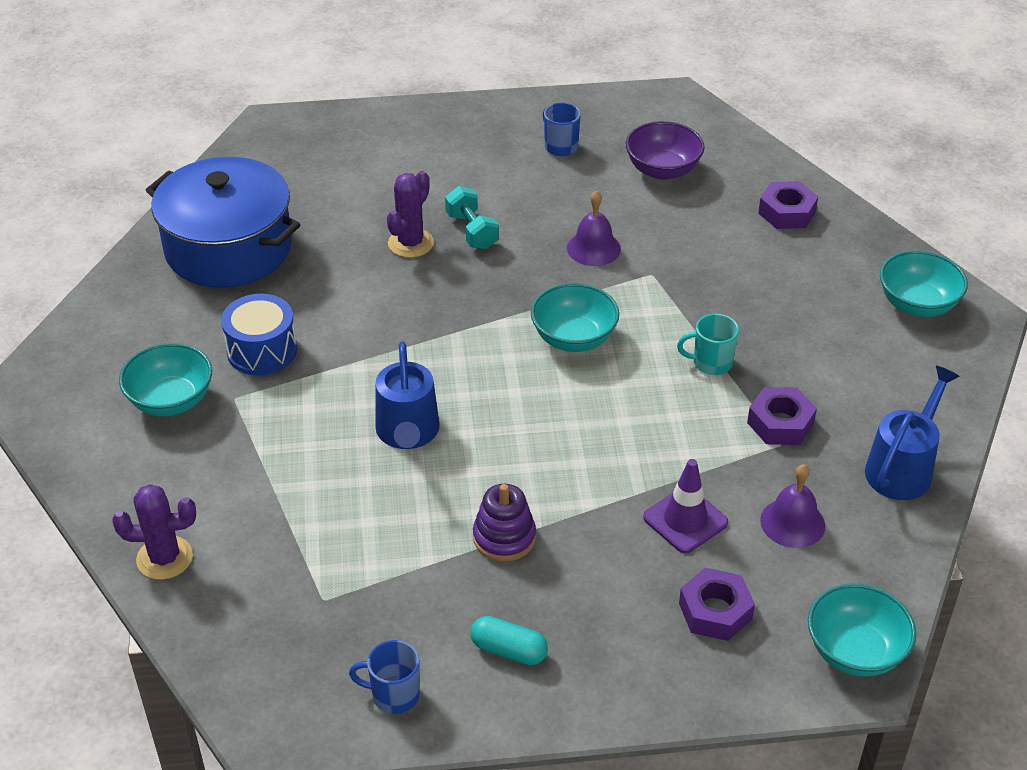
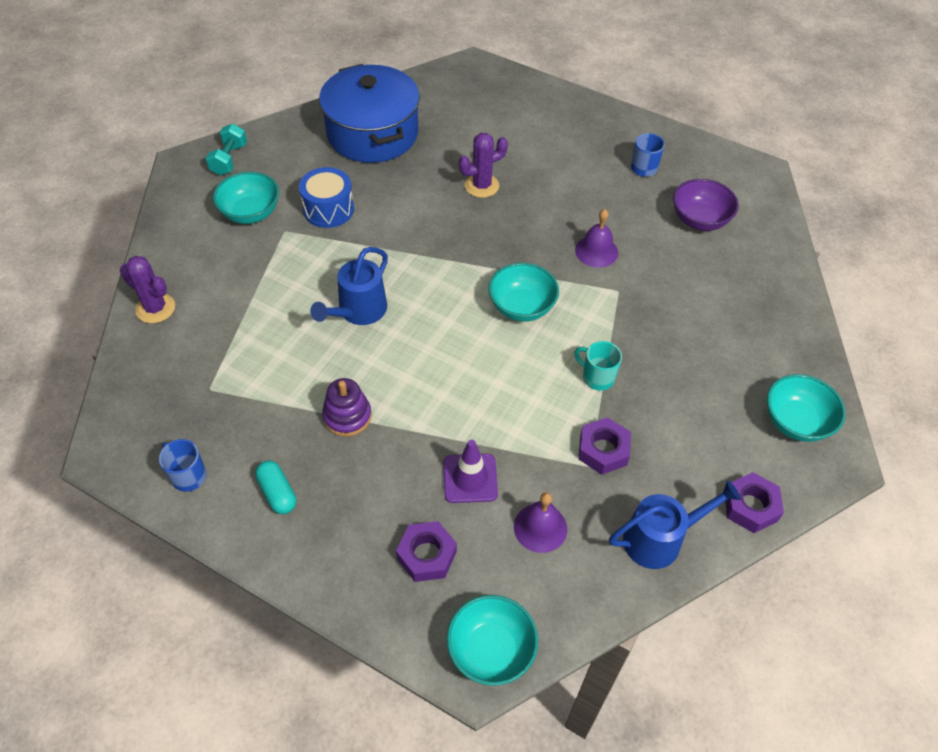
camera: 35 degrees right, 10 degrees up
turquoise dumbbell [445,186,499,249] -> turquoise dumbbell moved to [206,124,247,175]
purple nut [758,181,818,229] -> purple nut moved to [725,472,784,533]

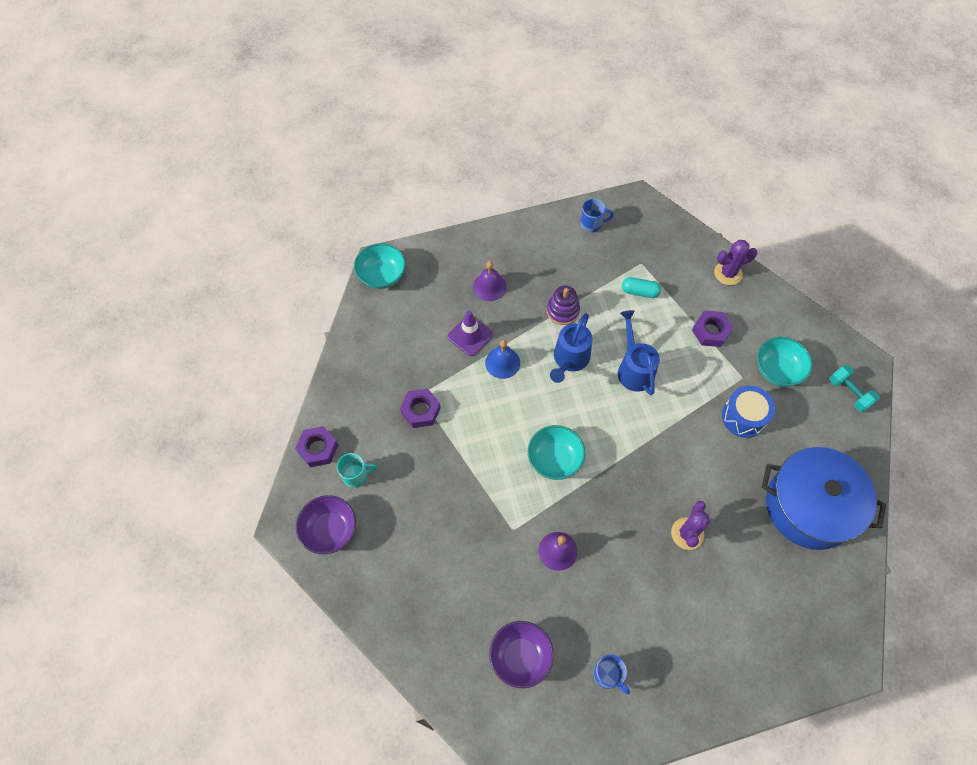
camera: 135 degrees right, 10 degrees up
turquoise capsule [255,461,296,514] -> turquoise capsule moved to [622,277,661,298]
purple nut [396,521,457,582] -> purple nut moved to [692,310,733,347]
purple bell [514,493,567,553] -> purple bell moved to [473,261,507,301]
turquoise mug [574,341,622,391] -> turquoise mug moved to [337,453,377,488]
blue watering can [609,480,741,569] -> blue watering can moved to [550,313,592,383]
turquoise bowl [767,374,845,442] -> purple bowl [296,495,356,554]
none -> blue bell [485,340,520,379]

